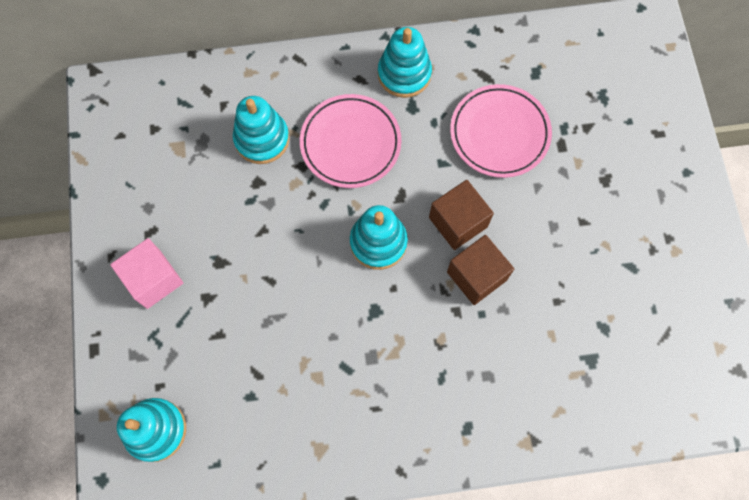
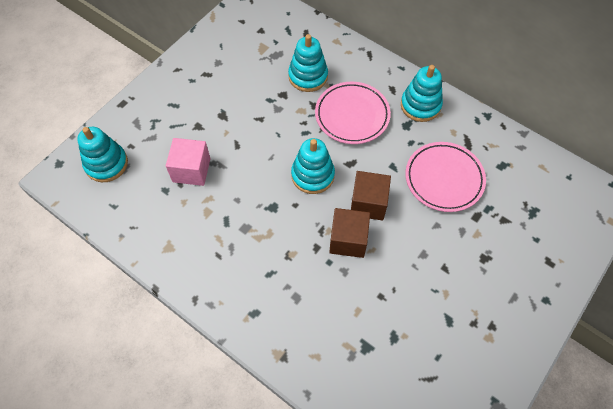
camera: 45 degrees right, 10 degrees down
pink cube [110,238,183,309] -> pink cube moved to [166,138,211,186]

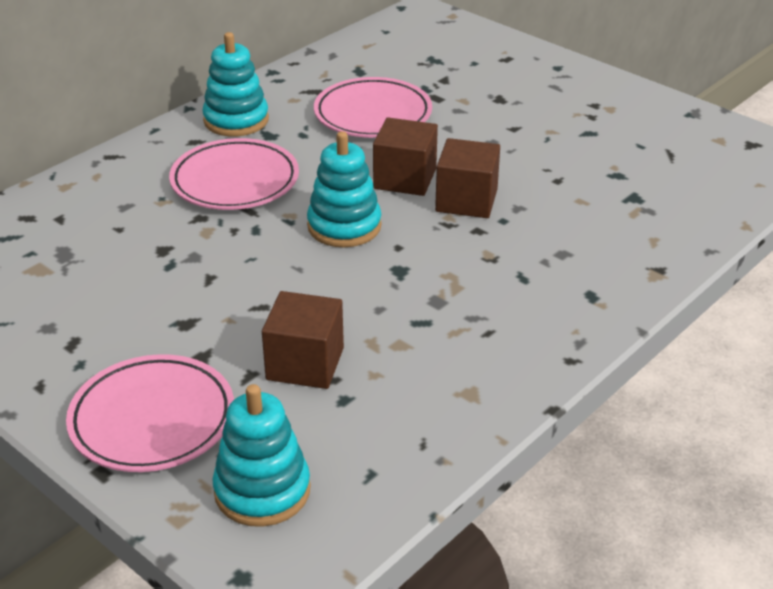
camera: 85 degrees left, 25 degrees down
pink cube [166,138,211,186] -> brown cube [262,291,344,389]
turquoise stacking toy [288,34,328,92] -> none
none -> pink plate [66,354,234,472]

